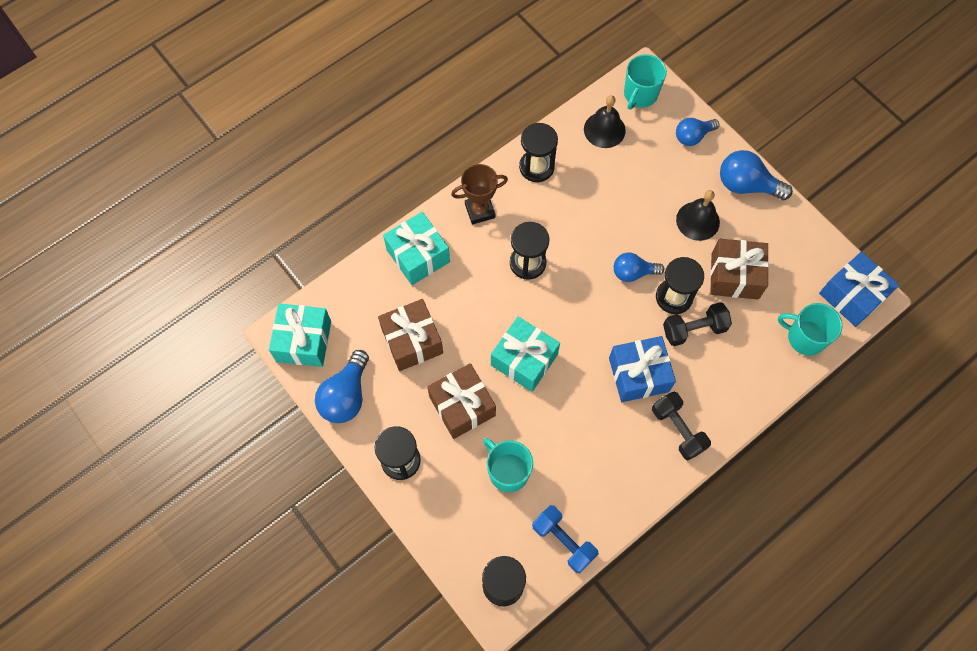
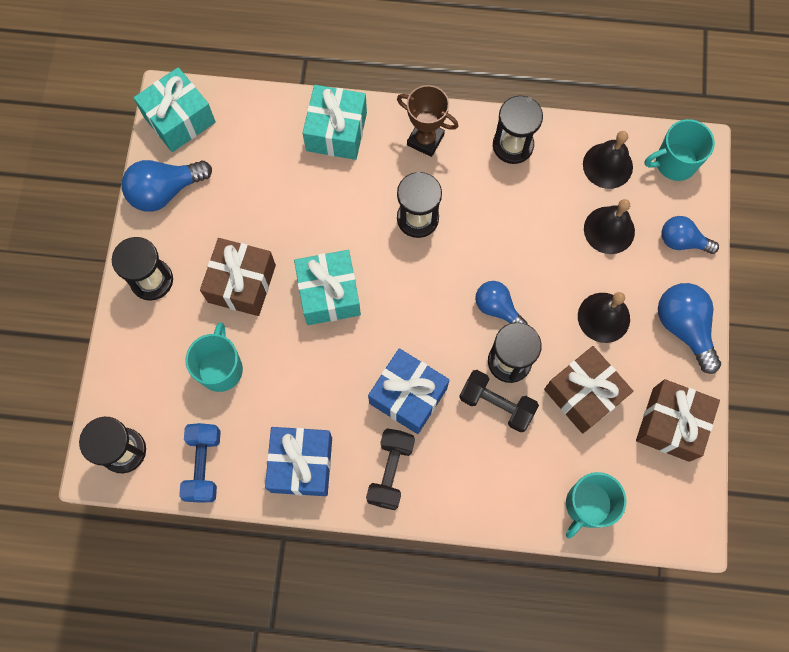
camera: 45 degrees right, 5 degrees up
brown gift [378,299,443,371] -> brown gift moved to [636,379,720,462]
turquoise mug [778,303,842,356] -> turquoise mug turned 120 degrees counterclockwise [566,472,627,539]
blue gift [819,252,899,327] -> blue gift moved to [265,427,332,496]
none -> black bell [584,199,635,254]

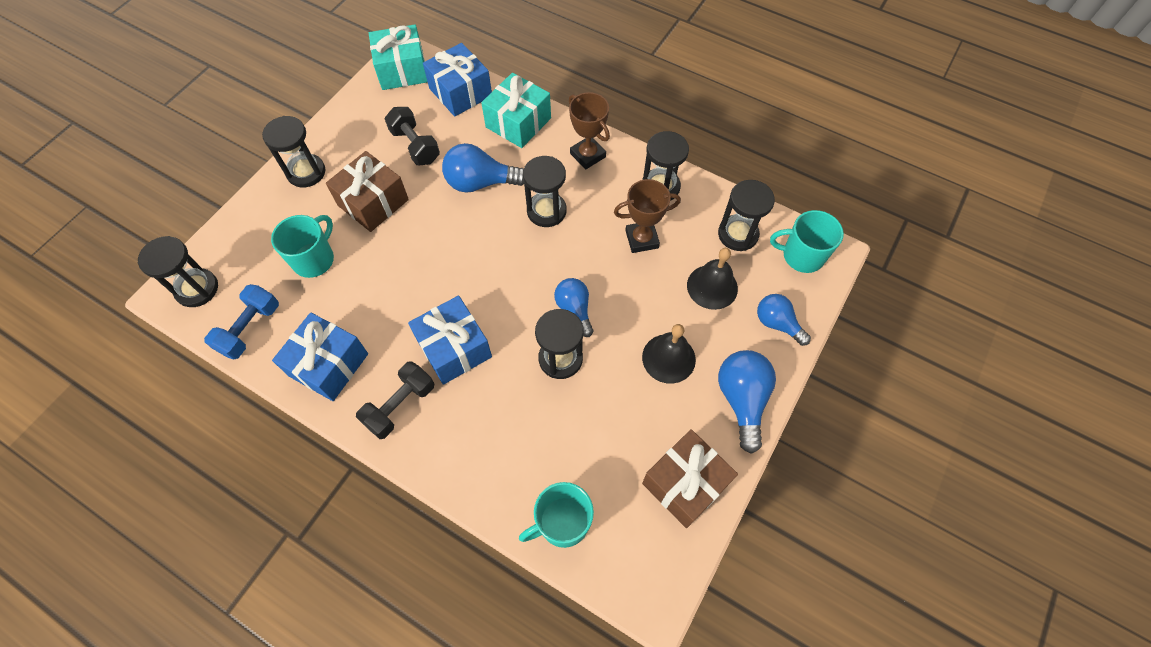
camera: 25 degrees right, 10 degrees down
blue light bulb [121,160,212,212] -> blue light bulb moved to [442,143,524,192]
turquoise gift [294,250,361,325] -> none
black dumbbell [459,370,539,432] -> black dumbbell moved to [385,107,440,165]
brown gift [544,346,633,434] -> none
black bell [583,131,633,189] -> black hourglass [718,180,775,251]
none -> blue gift [423,43,492,117]
none -> brown trophy [614,179,681,253]

